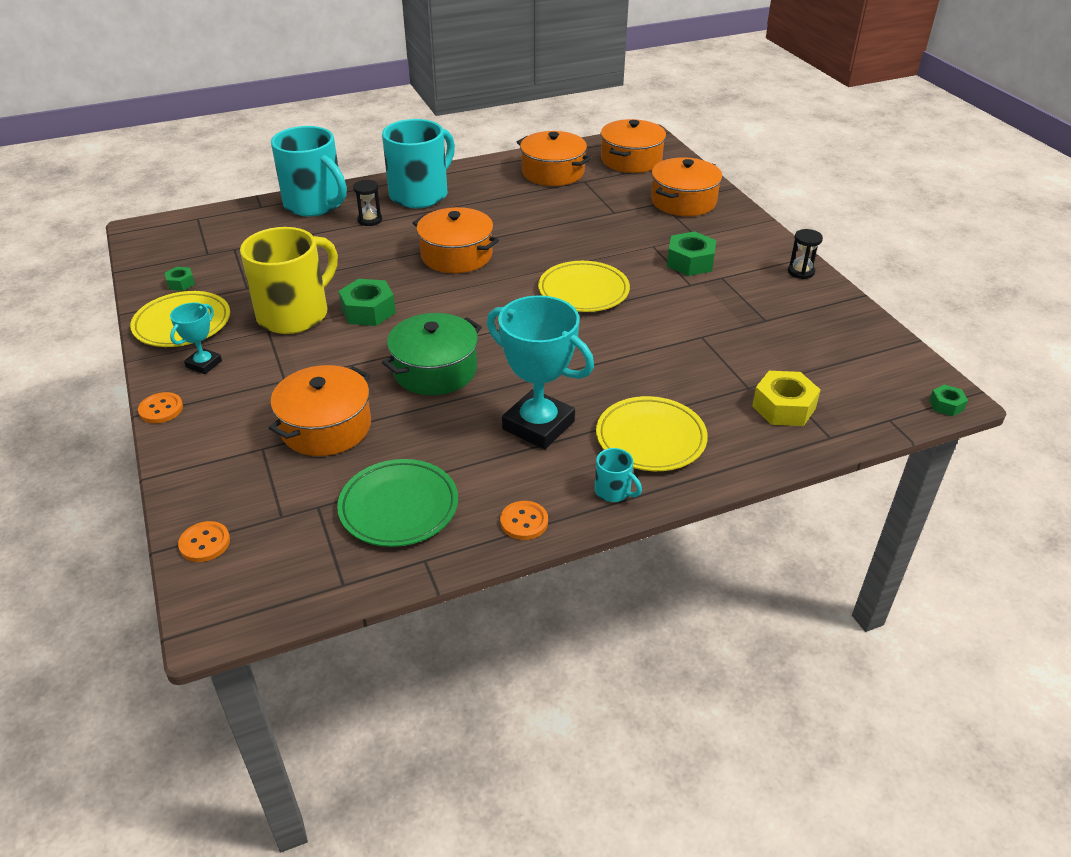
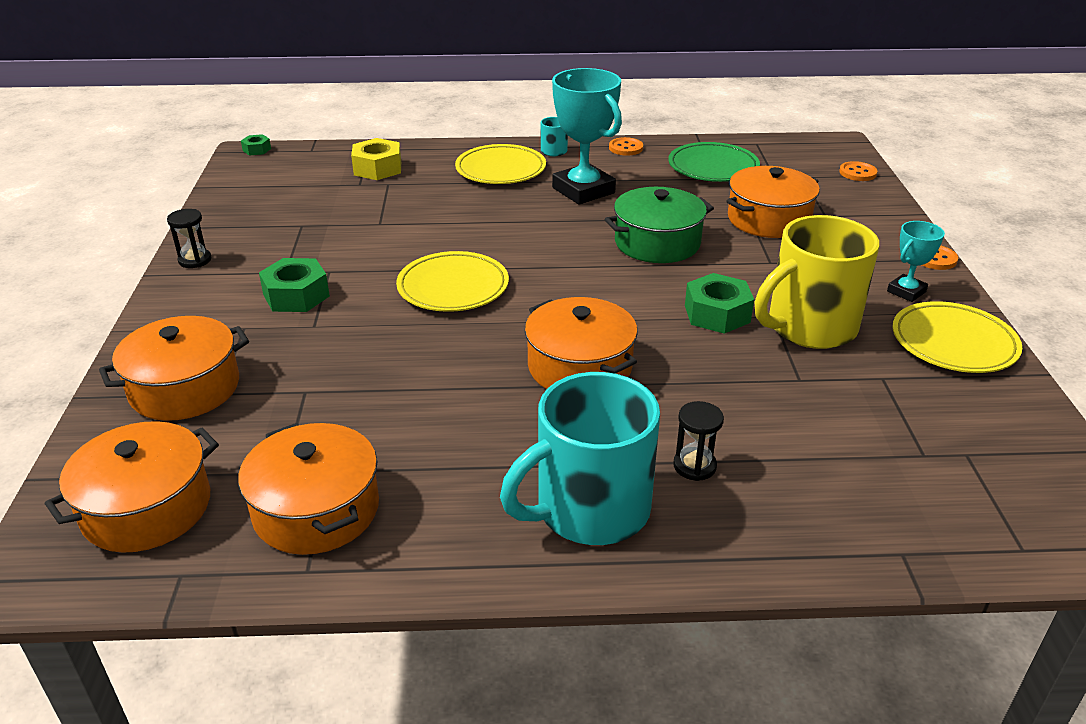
camera: 160 degrees left, 5 degrees down
green nut [165,267,195,291] -> none
turquoise mug [271,126,347,217] -> none

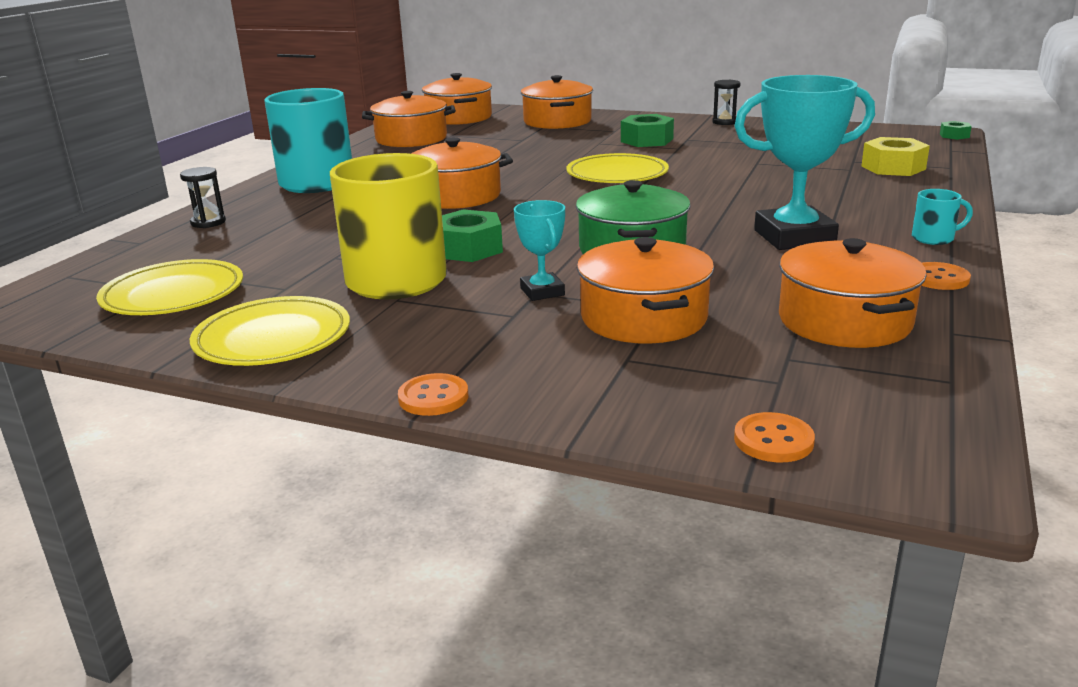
camera: 115 degrees right, 10 degrees down
yellow plate [455,144,546,184] -> yellow plate moved to [96,259,243,315]
green plate [669,142,760,182] -> orange pot [779,238,927,348]
black hourglass [673,401,724,481] -> black hourglass moved to [180,167,226,228]
turquoise trophy [887,221,945,302] -> turquoise trophy moved to [514,200,565,301]

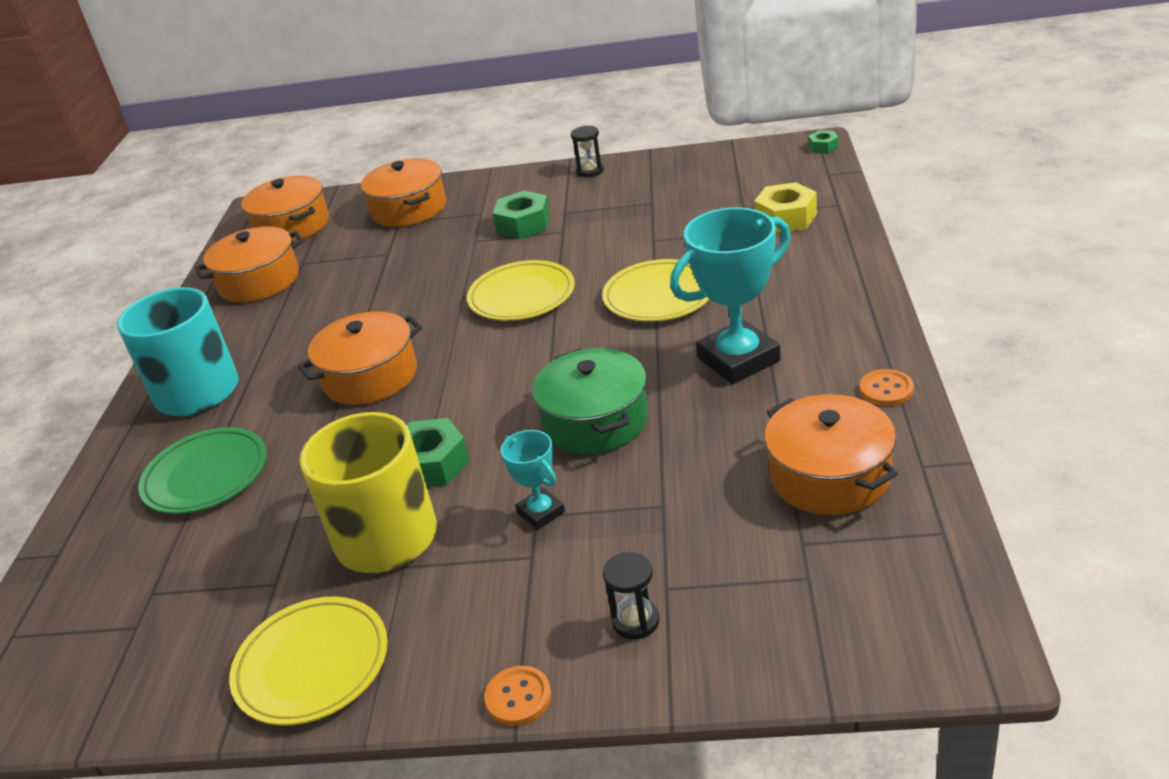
camera: 15 degrees left, 10 degrees up
yellow plate [96,259,243,315] -> yellow plate moved to [602,259,709,322]
black hourglass [180,167,226,228] -> black hourglass moved to [603,552,660,639]
orange pot [577,237,714,344] -> none
orange button [734,412,815,462] -> none
turquoise mug [912,189,973,245] -> none
none -> green plate [138,427,267,514]

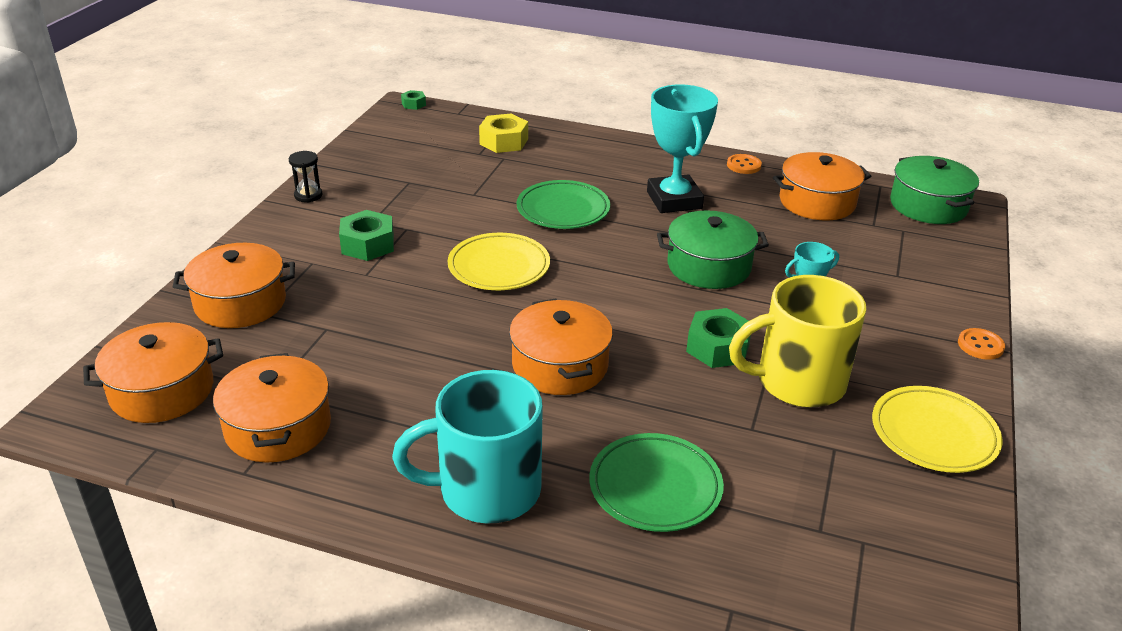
camera: 80 degrees left, 0 degrees up
yellow plate [602,259,709,322] -> green plate [517,180,610,229]
black hourglass [603,552,660,639] -> none
none -> green pot [890,156,979,224]

